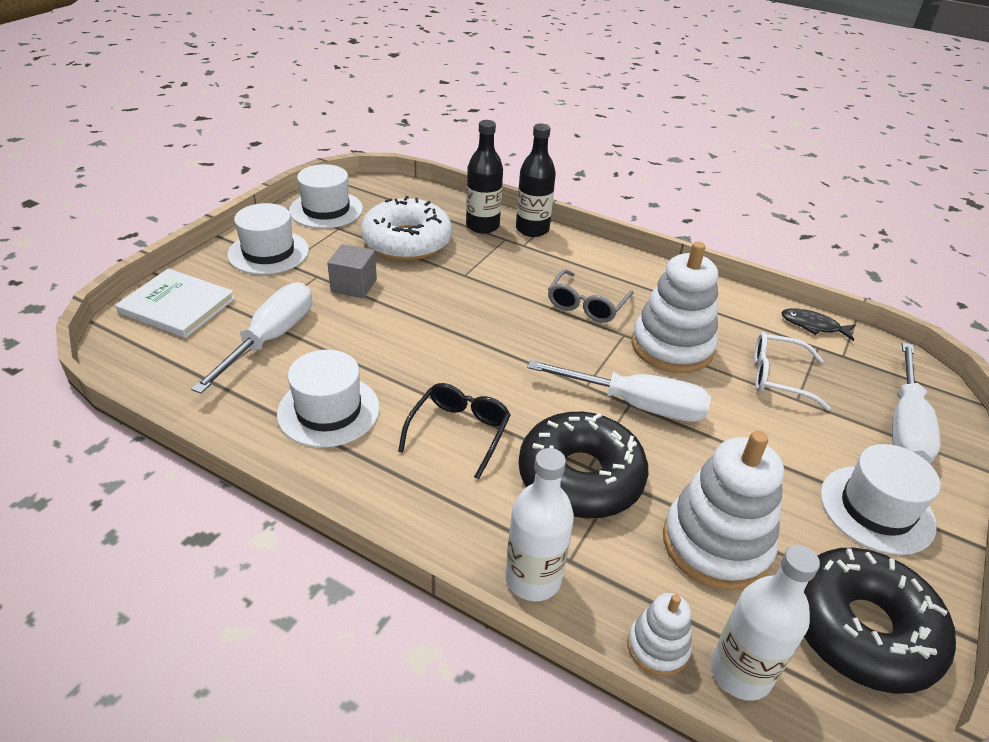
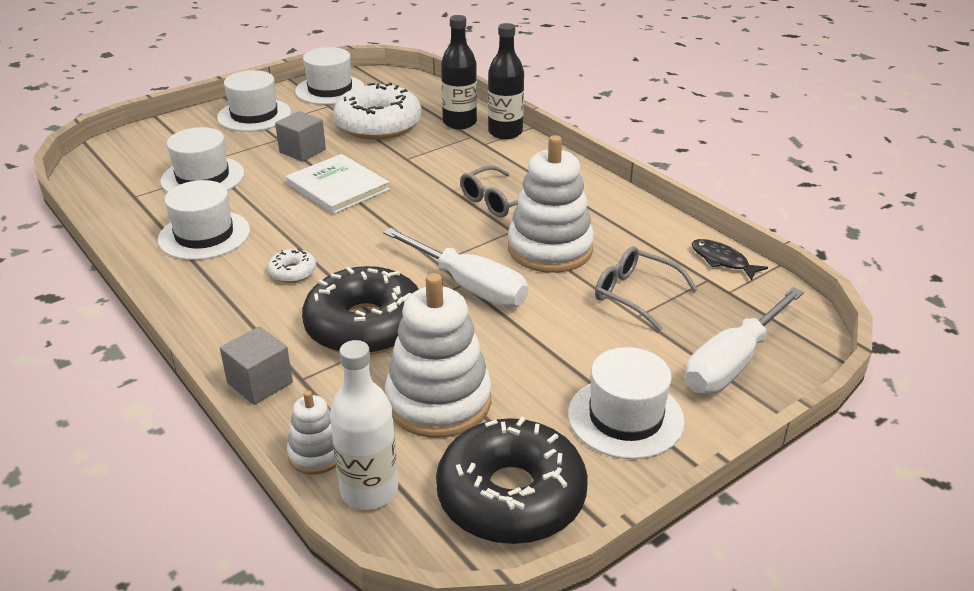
camera: 25 degrees right, 5 degrees down
white book [115,269,235,338] -> white book moved to [286,154,390,214]
white screwdriver [191,282,312,394] -> white hat [160,127,244,193]
black glasses [398,383,511,480] -> white donut [267,248,316,283]
white bottle [505,448,574,601] -> grey cube [220,326,293,405]
white glasses [754,332,831,410] -> grey glasses [595,246,698,331]

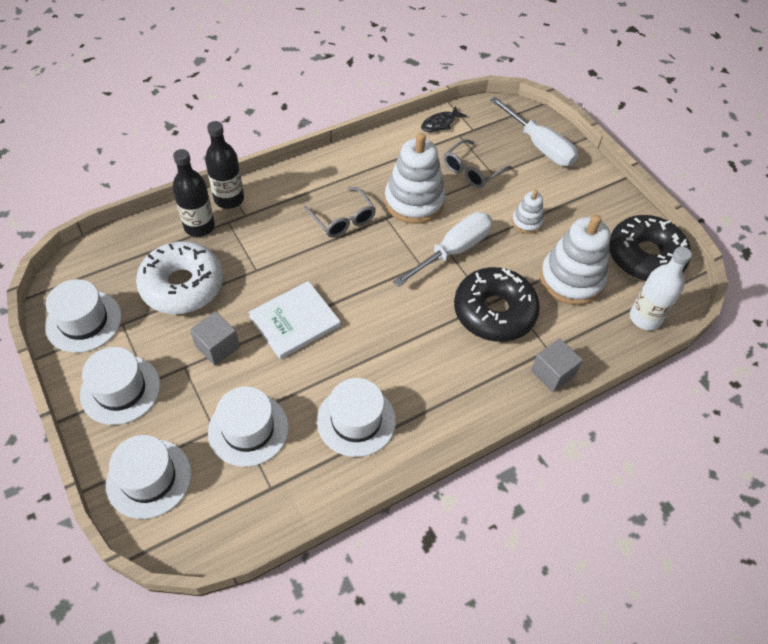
camera: 85 degrees left, 20 degrees up
white donut [267,248,316,283] -> none
white stacking toy [287,390,336,475] -> white stacking toy moved to [512,190,544,234]
white hat [568,347,685,459] -> white hat moved to [106,435,192,519]

